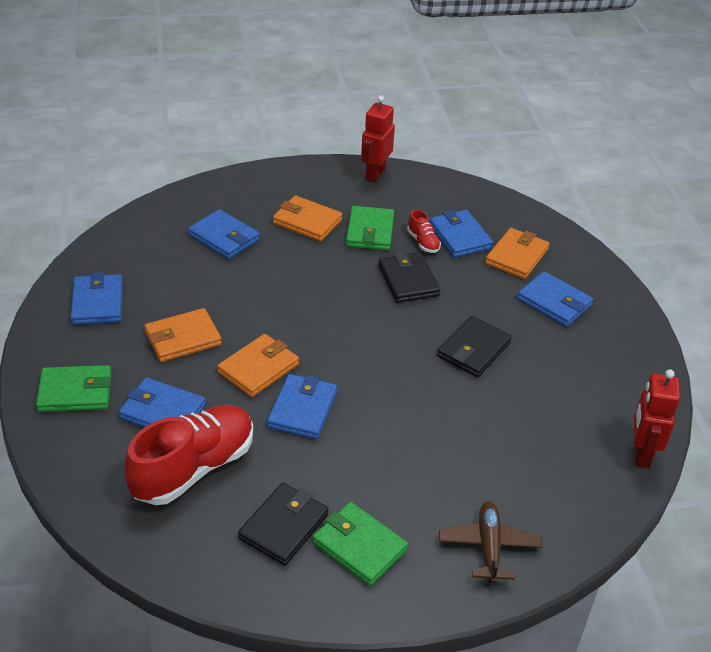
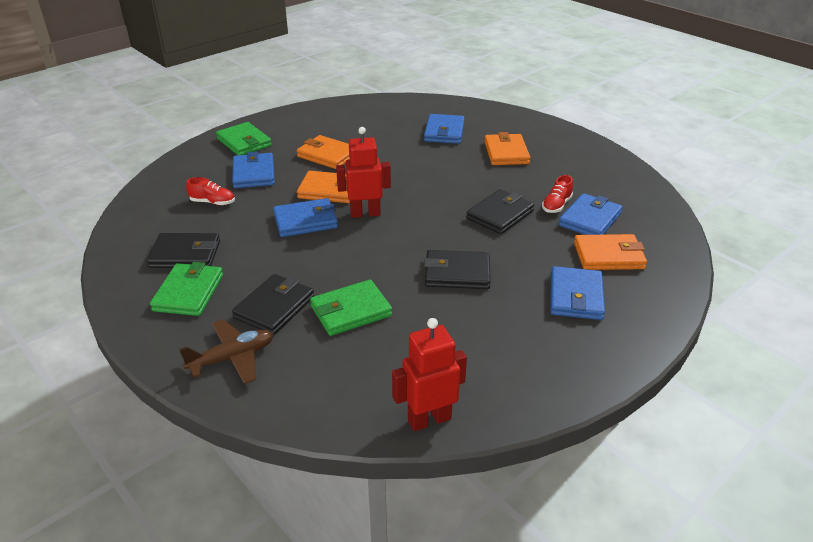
camera: 60 degrees right, 5 degrees down
blue wallet [70,272,123,325] -> none
red shoe [124,405,253,505] -> red shoe [186,177,235,205], size x0.44
green wallet [346,206,394,250] -> green wallet moved to [310,279,392,336]
red robot [361,95,395,182] -> red robot moved to [336,127,391,218]
none -> black wallet [232,274,314,335]

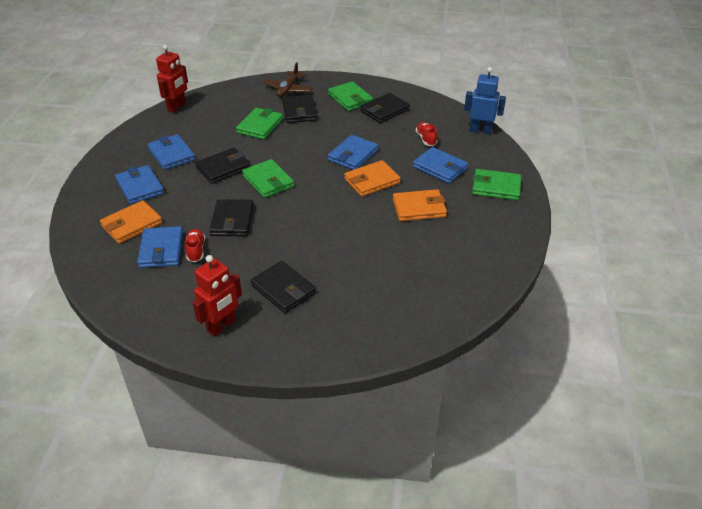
camera: 140 degrees right, 5 degrees up
red shoe [186,177,235,205] -> red shoe turned 105 degrees clockwise [416,122,437,146]
red robot [336,127,391,218] -> red robot moved to [192,255,242,337]
blue wallet [424,114,465,144] -> blue wallet moved to [148,134,195,170]
orange wallet [484,132,531,165] -> black wallet [251,261,316,313]
none -> green wallet [242,159,294,198]
none -> blue robot [464,67,506,135]

